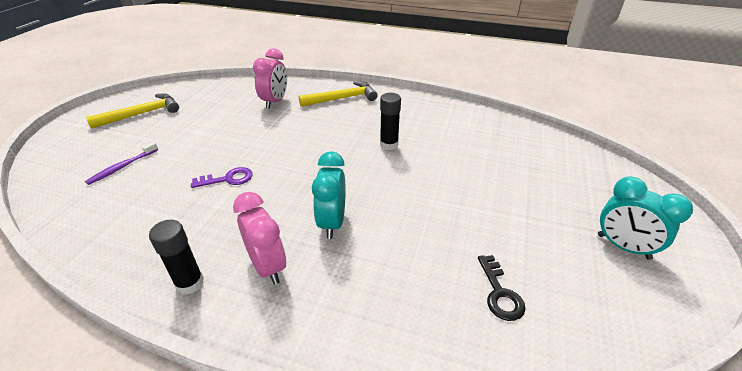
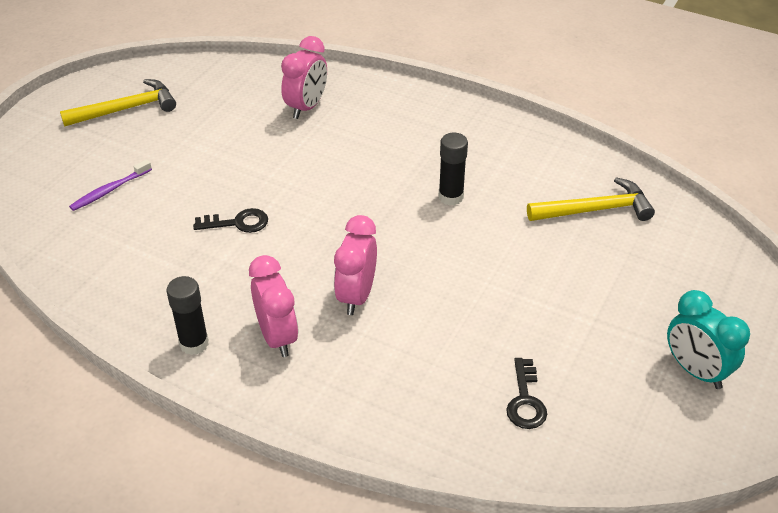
camera: 10 degrees right, 5 degrees up
purple key [191,167,253,188] -> black key [193,208,268,233]
yellow hammer [299,81,378,107] -> yellow hammer moved to [527,177,655,221]
turquoise clock [312,151,346,239] -> pink clock [334,215,377,315]

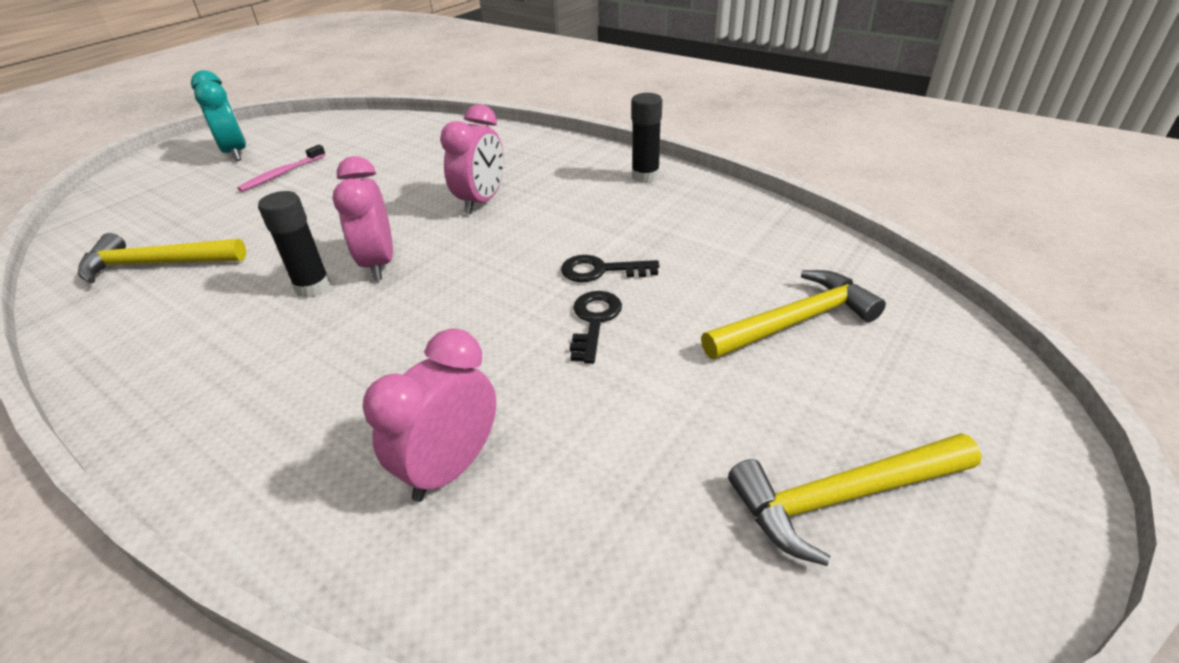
camera: 170 degrees left, 5 degrees down
purple toothbrush [69,159,152,211] -> yellow hammer [701,270,886,359]
pink clock [249,255,298,357] -> pink clock moved to [333,156,393,281]
black key [506,358,547,429] -> black key moved to [570,291,622,364]
none -> pink toothbrush [237,145,326,192]

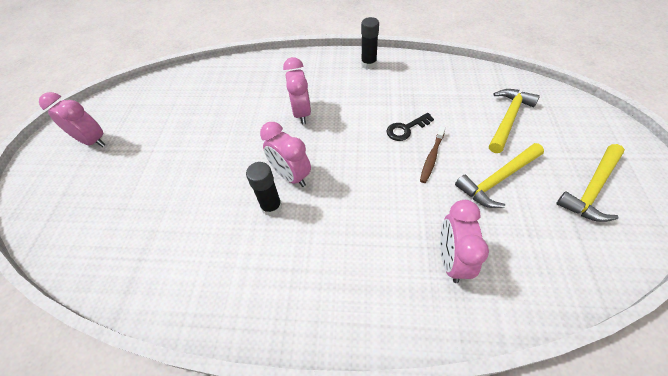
camera: 30 degrees left, 15 degrees up
yellow hammer [78,233,246,284] -> yellow hammer moved to [455,143,544,208]
turquoise clock [191,70,246,161] -> pink clock [39,92,106,147]
pink toothbrush [237,145,326,192] -> none
black key [570,291,622,364] -> brown toothbrush [420,126,446,183]

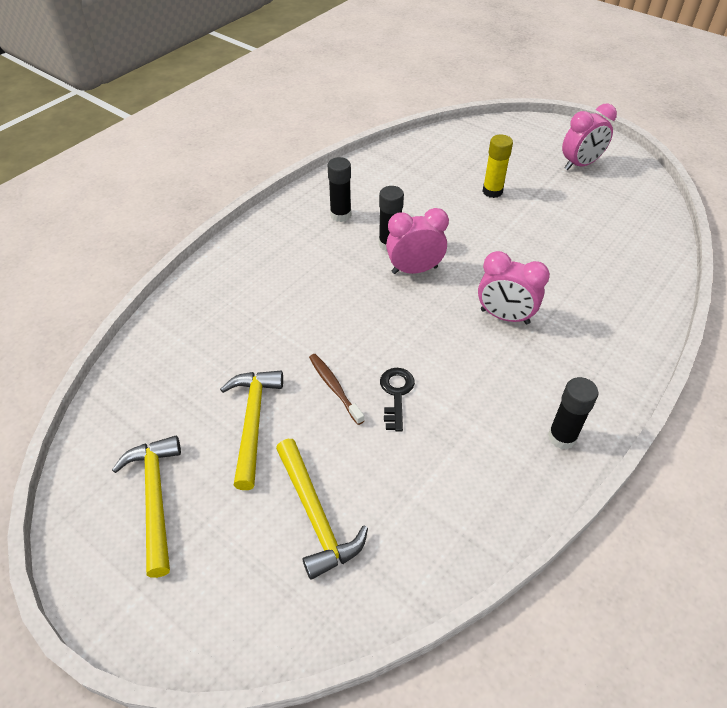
camera: 120 degrees right, 5 degrees down
pink clock [440,200,489,283] -> none
none -> black glue stick [328,157,351,222]
none -> yellow glue stick [482,134,513,198]

